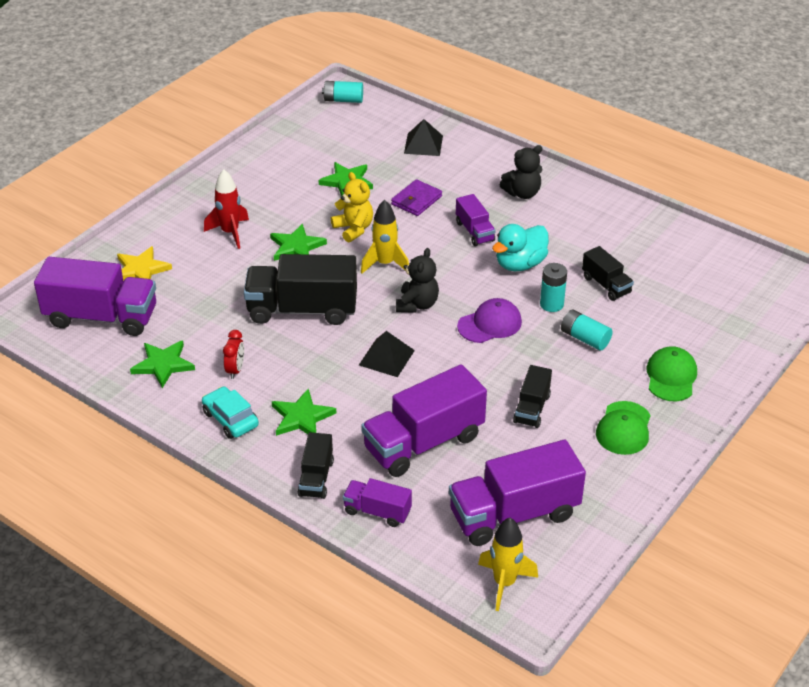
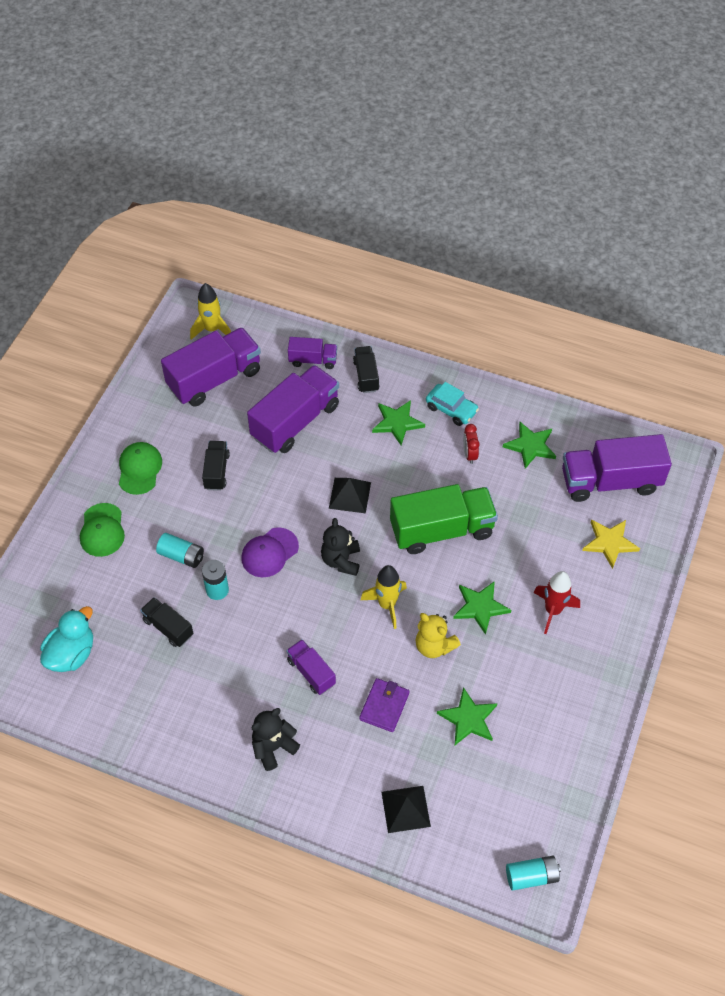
camera: 165 degrees right, 15 degrees up
black truck [244,254,357,325] -> green truck [390,484,498,554]
turquoise duck [492,224,549,271] -> turquoise duck moved to [40,606,93,672]

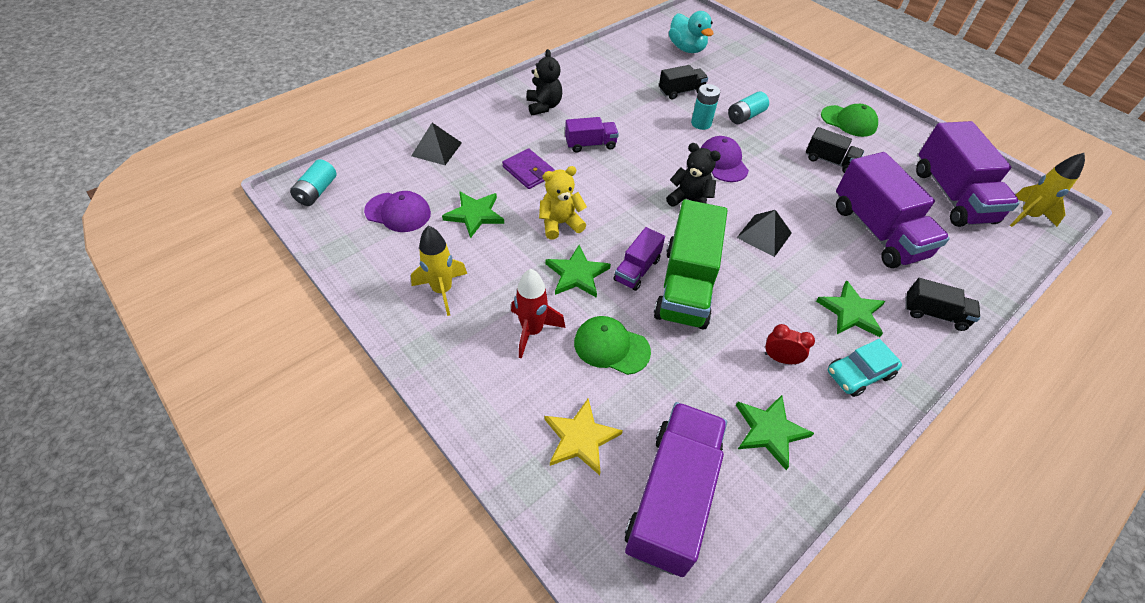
camera: 115 degrees right, 5 degrees down
green cap [80,503,125,557] -> green cap moved to [574,316,651,375]
purple truck [288,337,337,369] -> purple truck moved to [614,227,665,291]
yellow rocket [361,565,407,629] -> yellow rocket moved to [411,225,467,316]
none -> purple cap [364,191,431,232]

